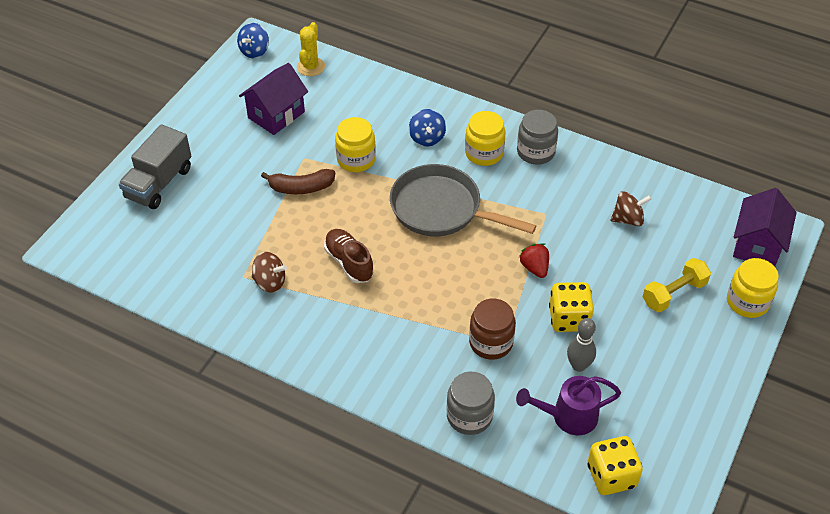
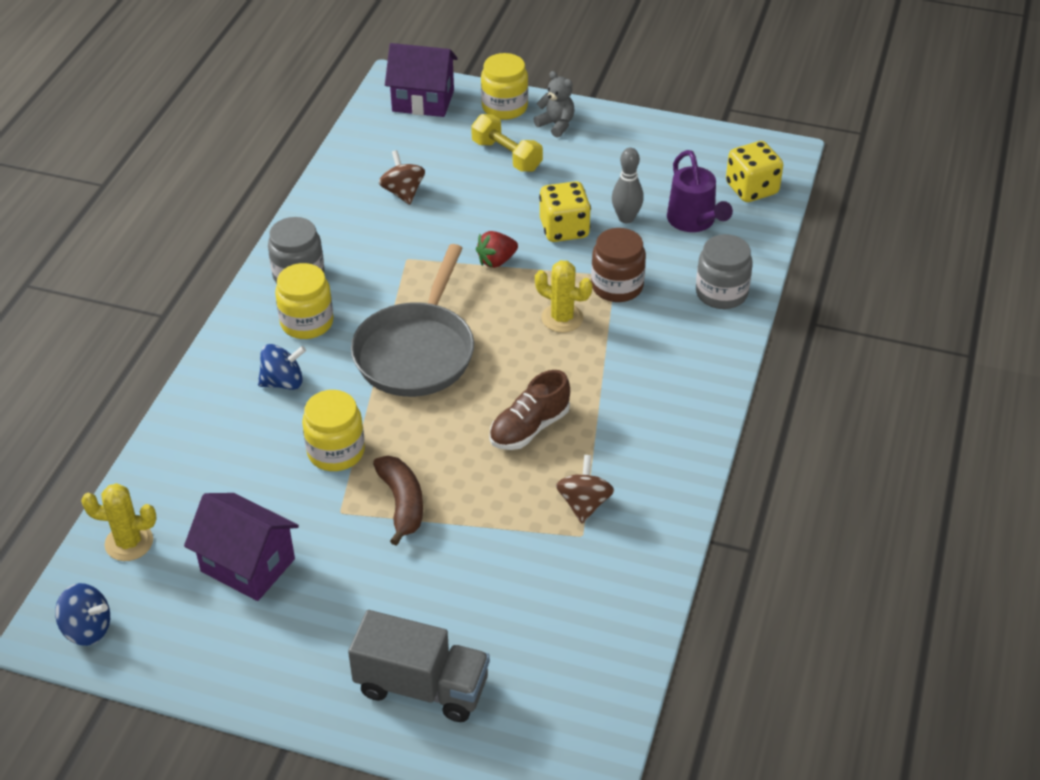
camera: 100 degrees left, 5 degrees down
none -> grey teddy bear [533,71,575,138]
none -> yellow cactus [535,260,592,333]

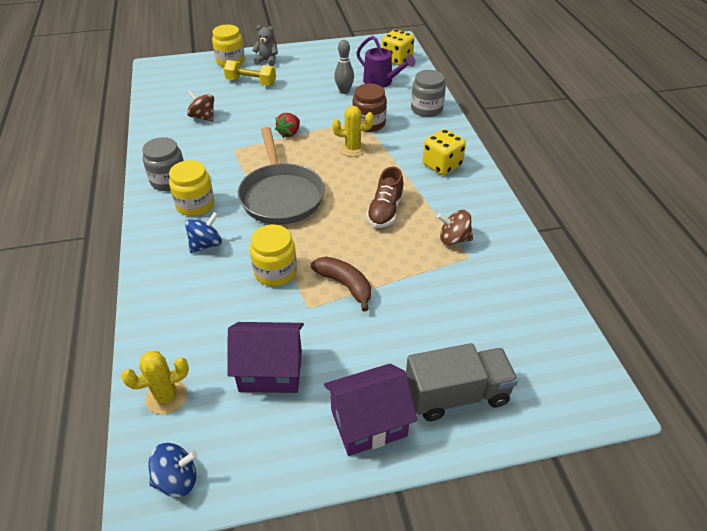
camera: 30 degrees left, 0 degrees up
purple house [385,43,458,117] -> purple house moved to [324,364,417,456]
yellow dice [539,181,591,242] -> yellow dice moved to [422,129,466,175]
brown spinning top [556,455,614,523] -> brown spinning top turned 60 degrees counterclockwise [437,210,473,245]

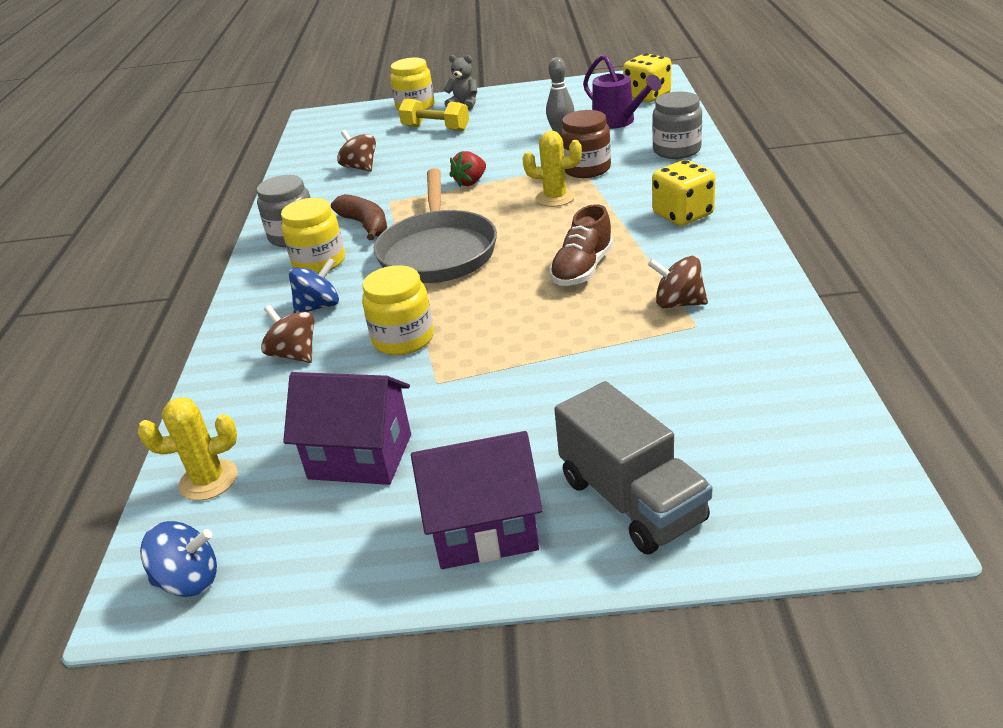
camera: 15 degrees right, 10 degrees down
brown banana [311,257,371,311] -> brown banana moved to [331,194,387,240]
grey truck [406,343,518,421] -> grey truck turned 60 degrees clockwise [554,381,713,555]
none -> brown spinning top [261,305,315,363]

